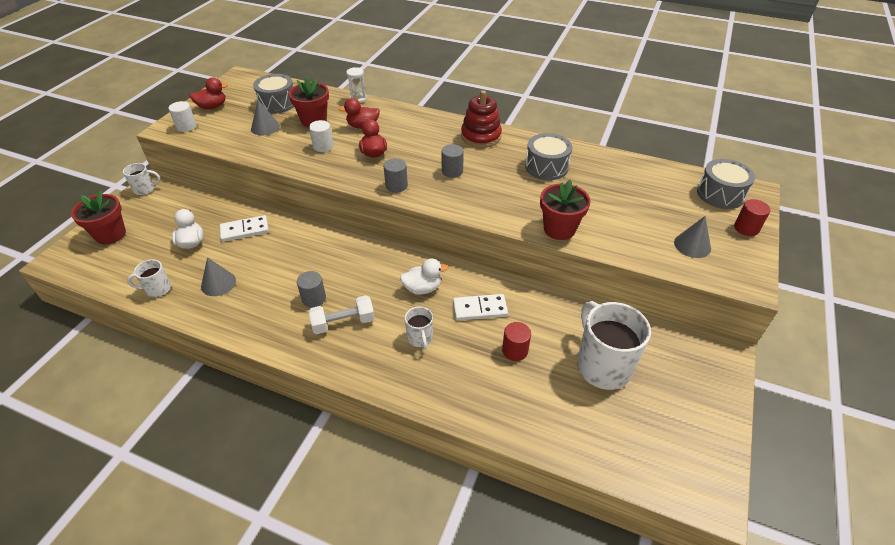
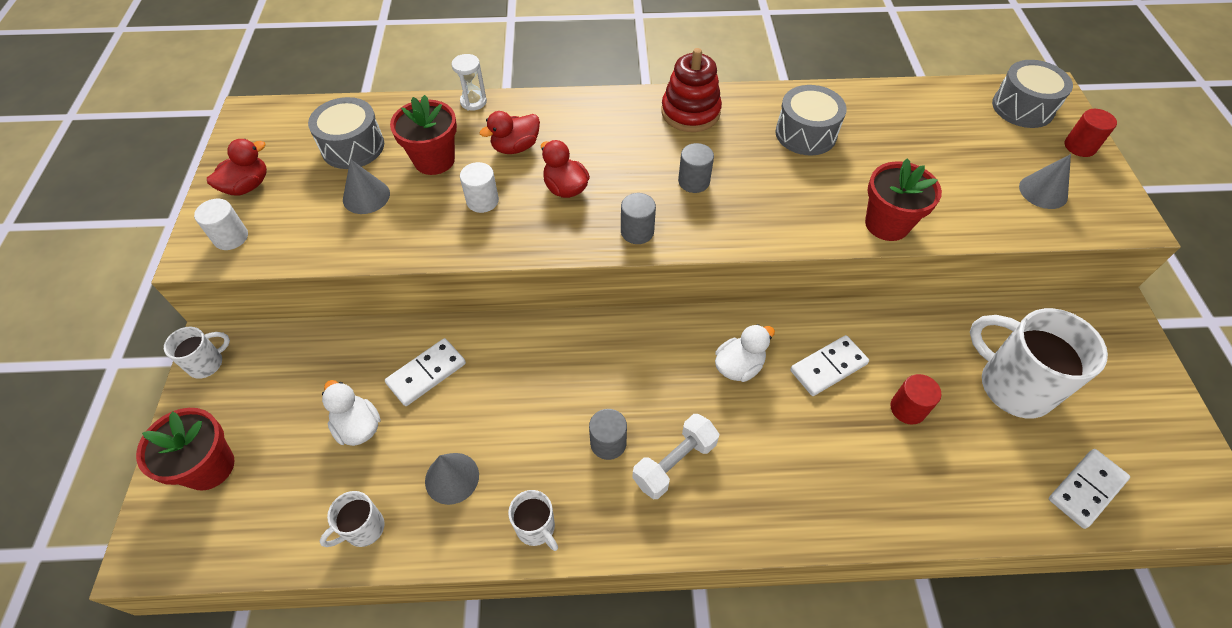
camera: 25 degrees left, 10 degrees up
white mug [405,307,433,350] -> white mug moved to [508,490,558,551]
none -> white domino [1049,449,1130,529]

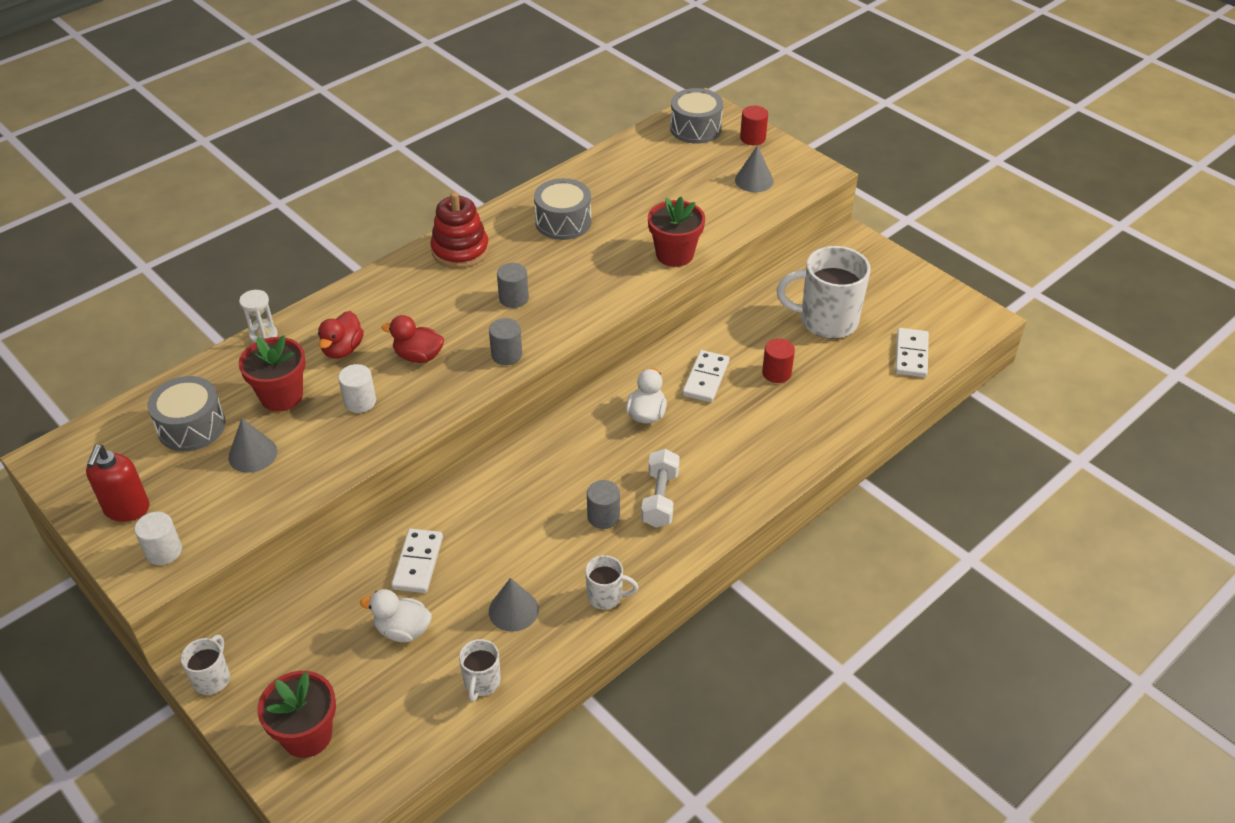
camera: 40 degrees left, 10 degrees down
red duck [207,139,267,196] -> red soap dispenser [86,445,150,522]

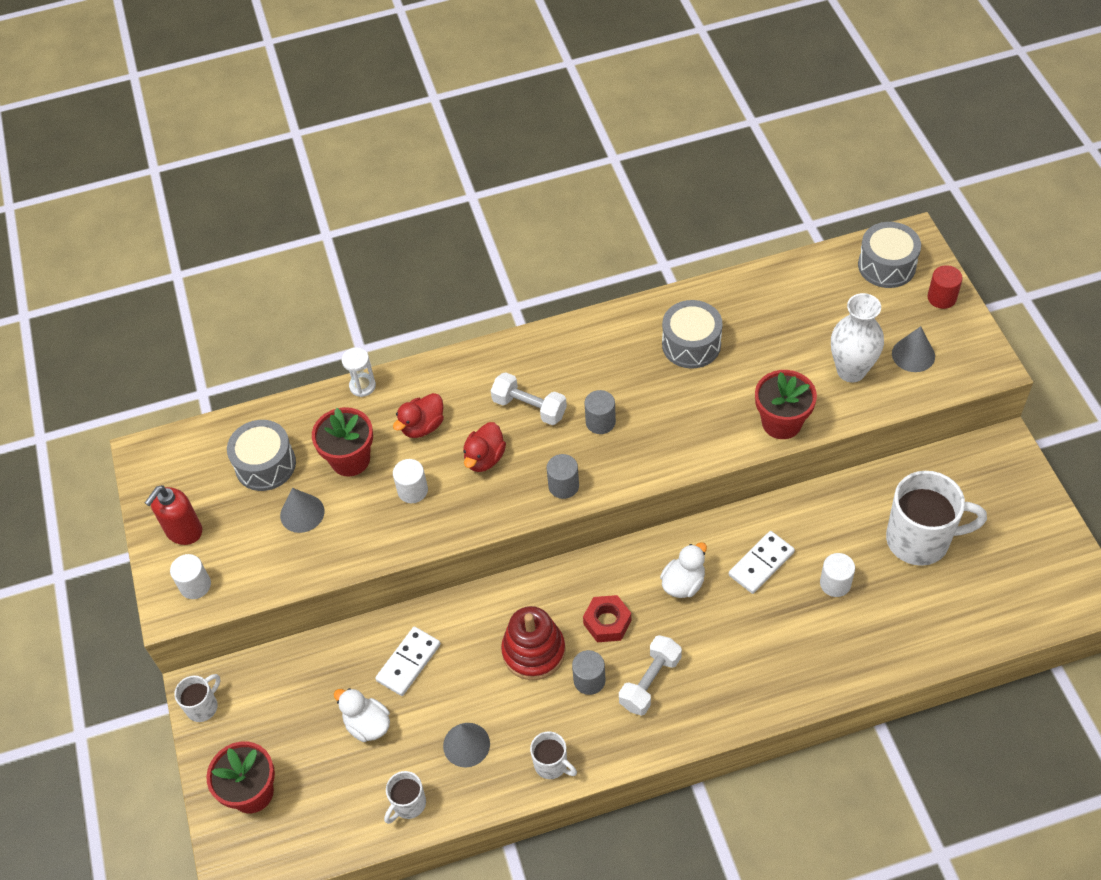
camera: 30 degrees right, 10 degrees up
red duck [382,315,444,363] -> red duck turned 105 degrees counterclockwise [463,422,506,472]
red stacking toy [431,192,489,269] -> red stacking toy moved to [501,606,565,680]
red cylinder [762,338,795,383] -> white cylinder [820,553,855,597]
white mug [776,246,871,339] -> white mug turned 150 degrees clockwise [886,471,987,566]
white domino [895,328,929,377] -> none
none -> white dumbbell [491,372,567,425]
none -> red nut [583,595,631,642]
none -> white vase [831,293,884,383]

